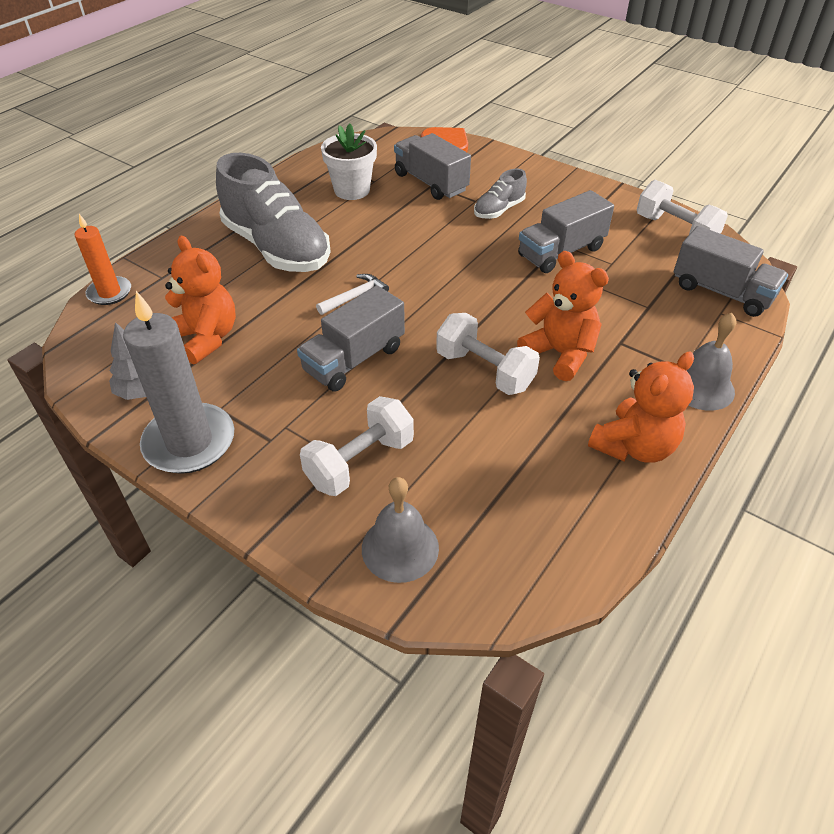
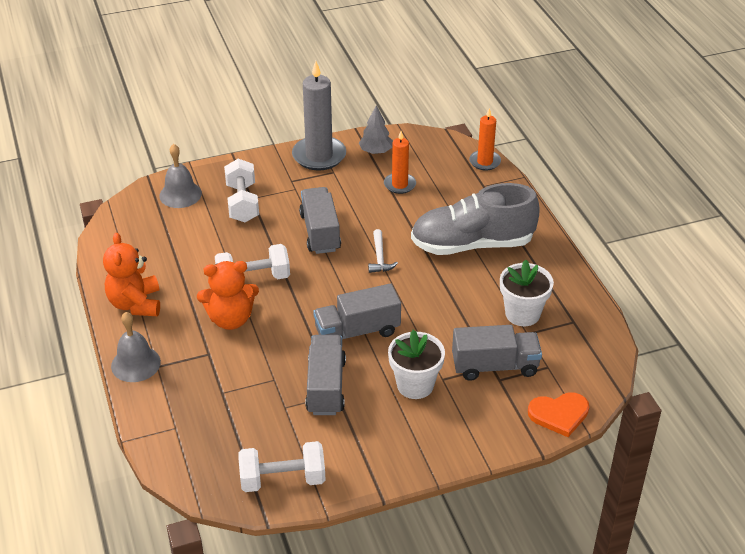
camera: 125 degrees right, 5 degrees down
orange teddy bear [165,236,236,364] -> orange candle [384,131,416,194]
grey shoe [474,169,527,219] -> white flower pot [388,330,445,399]
grey truck [674,226,788,317] -> grey truck moved to [313,283,401,339]

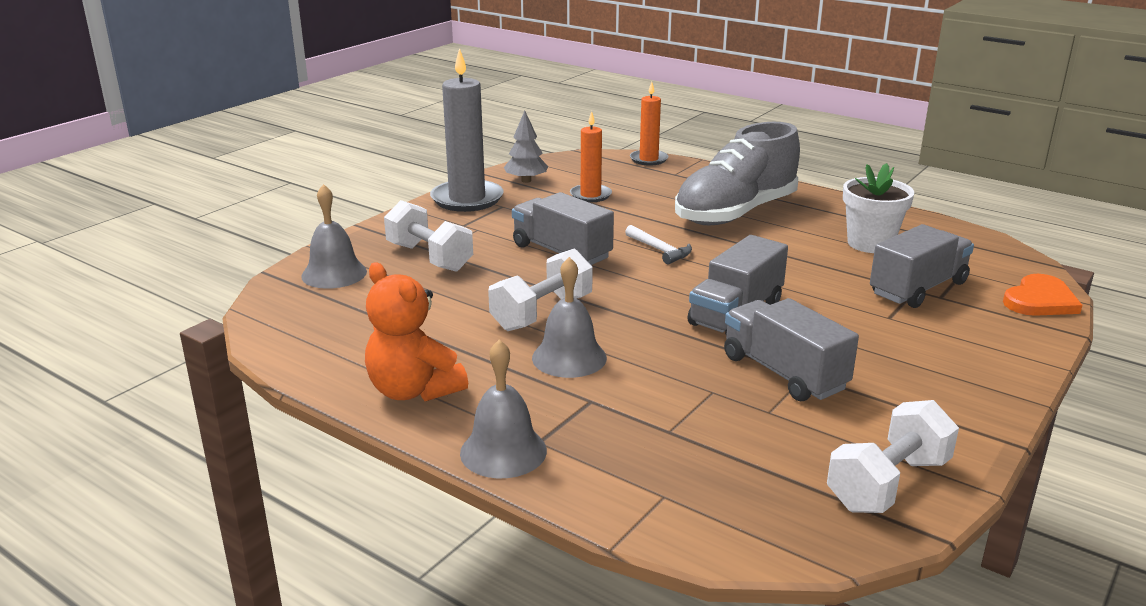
camera: 35 degrees left, 15 degrees down
orange teddy bear [197,261,259,330] -> grey bell [532,257,607,378]
white flower pot [388,330,445,399] -> none

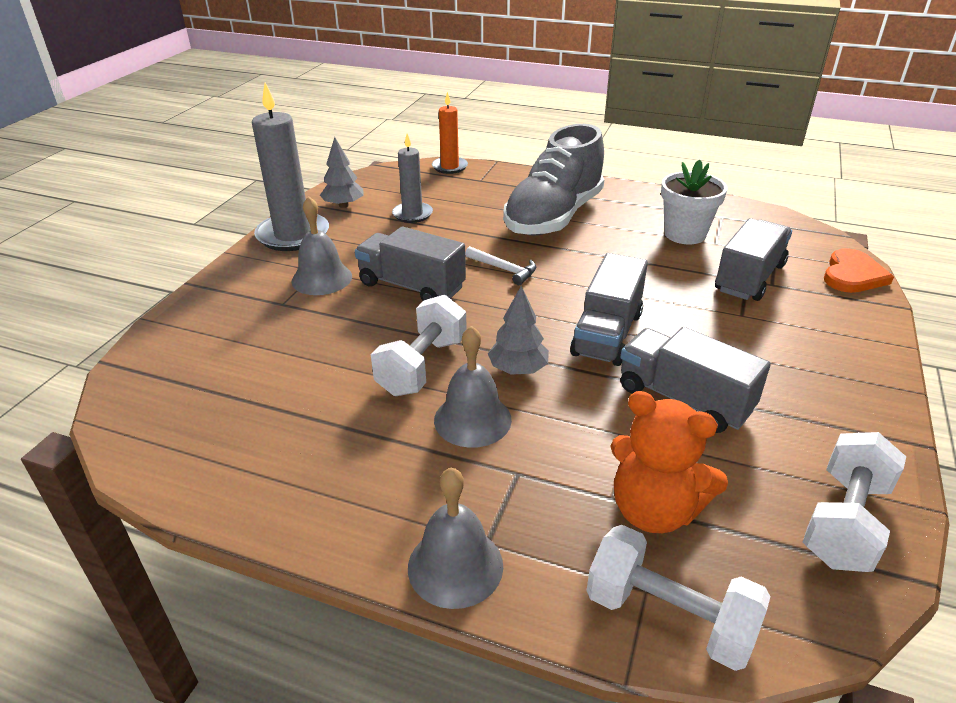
camera: 15 degrees left, 10 degrees up
grey bell [301,184,367,289] -> grey bell moved to [291,196,352,295]
orange teddy bear [365,262,468,401] -> orange teddy bear moved to [610,391,728,533]
white dumbbell [384,200,473,272] -> white dumbbell moved to [586,525,770,671]
orange candle [570,111,612,202] -> grey candle [392,134,433,223]
none -> grey tree [488,286,549,375]

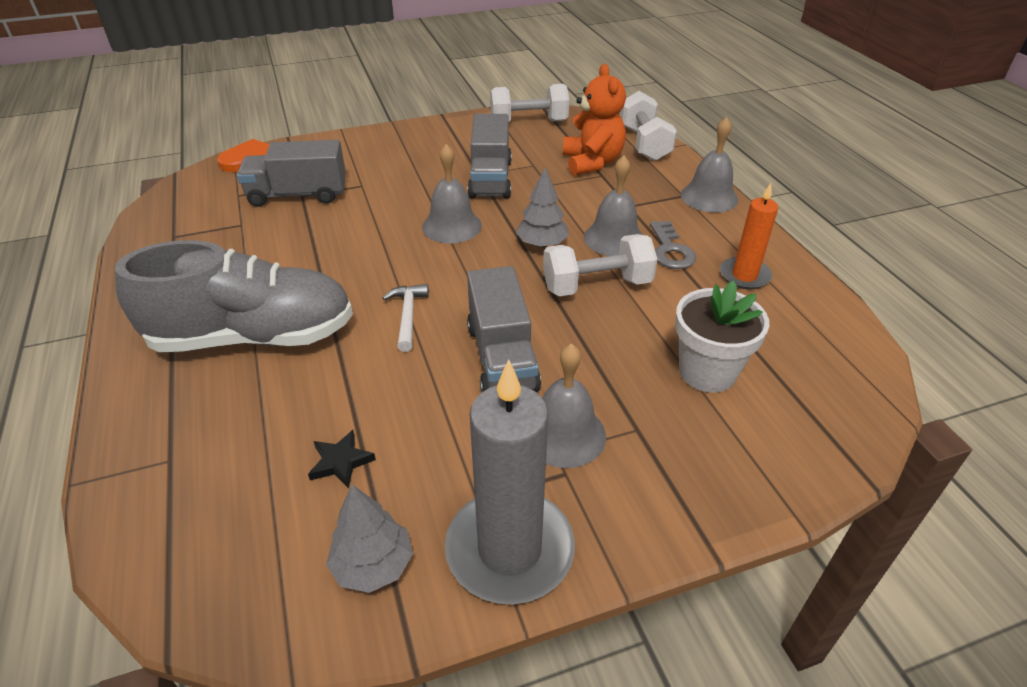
camera: 130 degrees left, 5 degrees up
grey candle [392,134,433,223] -> black star [308,430,376,488]
orange candle [432,92,468,174] -> orange candle moved to [720,183,778,290]
grey truck [570,253,648,366] -> grey bell [422,144,482,244]
white flower pot [661,159,727,244] -> white flower pot moved to [675,281,769,393]
none -> grey key [650,221,696,269]

